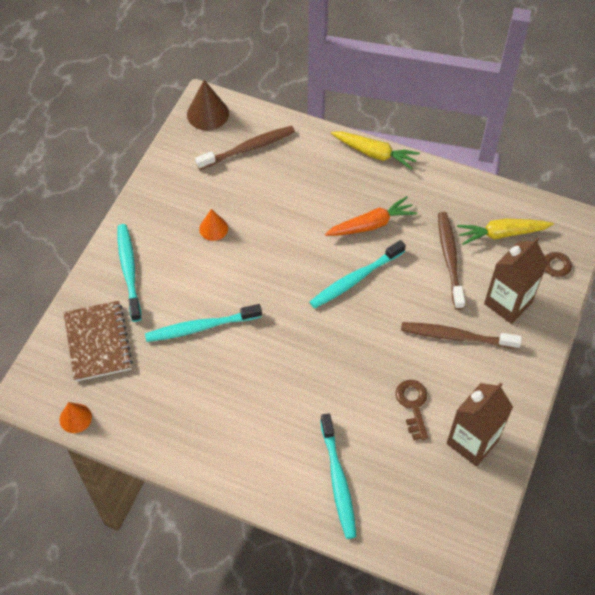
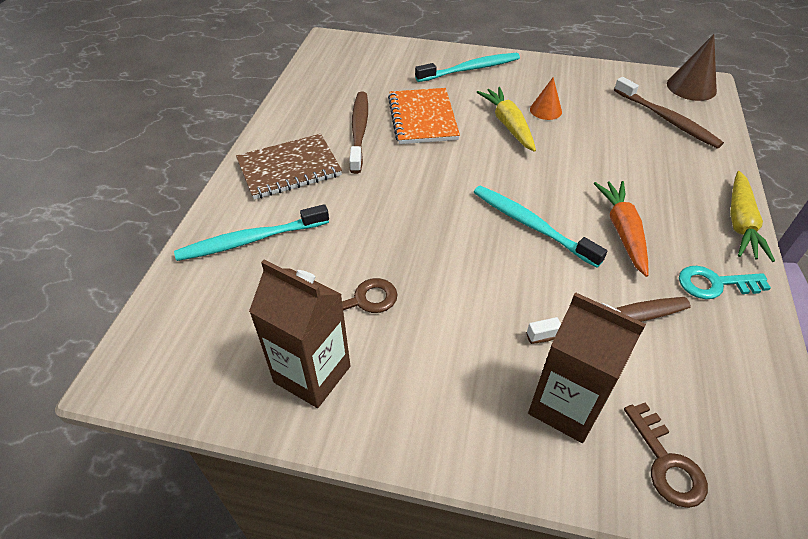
camera: 80 degrees right, 10 degrees down
orange cone [60,402,92,433] -> none
brown notebook [64,301,133,382] -> brown notebook moved to [236,134,342,199]
turquoise toothbrush [145,304,262,342] -> orange notebook [388,88,460,144]
orange carrot [325,196,417,236] -> orange carrot turned 150 degrees counterclockwise [593,181,648,277]
brown toothbrush [401,322,522,349] -> brown toothbrush moved to [349,92,368,174]
yellow carrot [457,219,554,245] -> yellow carrot moved to [477,87,536,152]
none -> turquoise key [679,266,771,299]

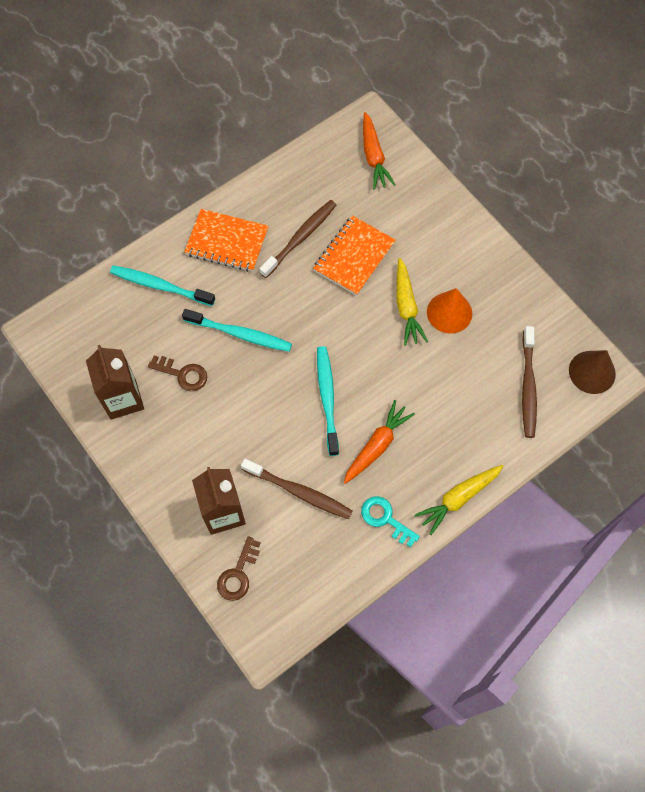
camera: 40 degrees right, 20 degrees up
brown notebook [236,134,342,199] -> orange notebook [184,209,269,272]
turquoise toothbrush [415,53,520,82] -> turquoise toothbrush moved to [182,309,292,352]
yellow carrot [477,87,536,152] -> yellow carrot turned 150 degrees clockwise [396,258,428,346]
orange cone [530,78,562,120] -> orange cone [427,288,472,334], size x1.57
none -> orange carrot [363,112,395,190]

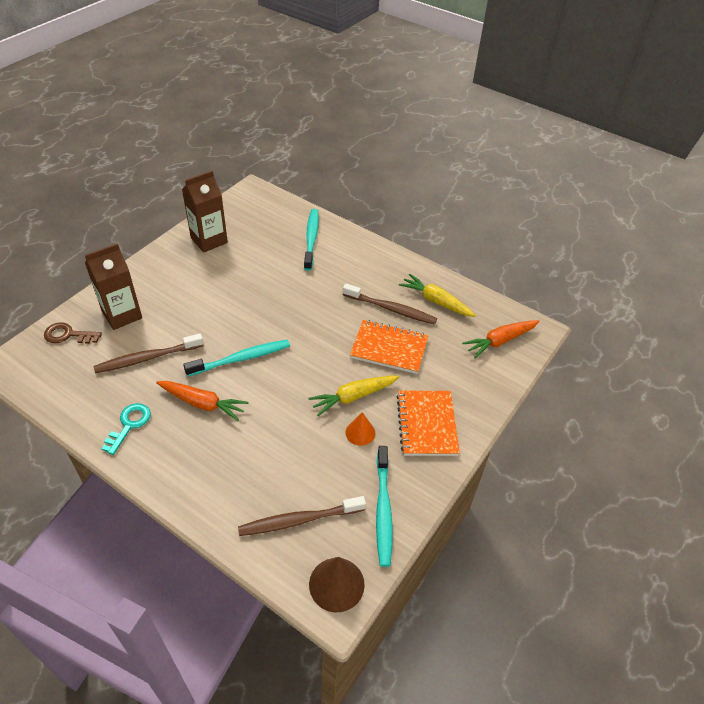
camera: 70 degrees right, 20 degrees down
brown key [148,356,207,391] -> none
turquoise toothbrush [182,309,292,352] -> turquoise toothbrush moved to [376,446,393,567]
orange notebook [184,209,269,272] -> orange notebook moved to [397,391,460,456]
brown toothbrush [241,459,353,519] -> brown toothbrush turned 60 degrees clockwise [94,333,204,373]
yellow carrot [415,465,504,535] -> yellow carrot moved to [399,273,476,317]
orange cone [427,288,472,334] -> orange cone [345,412,375,446], size x0.64

